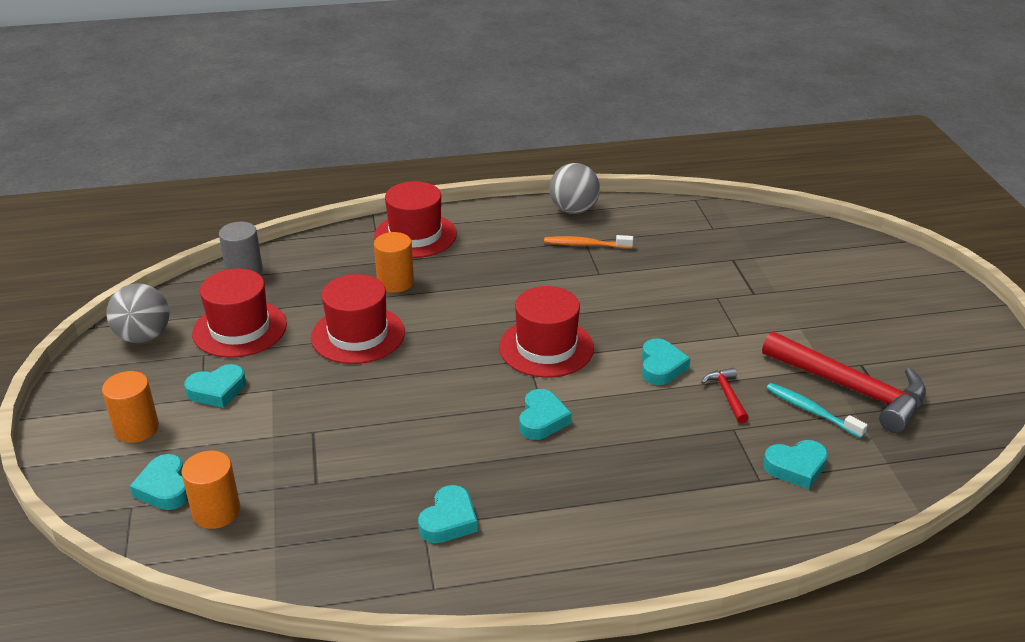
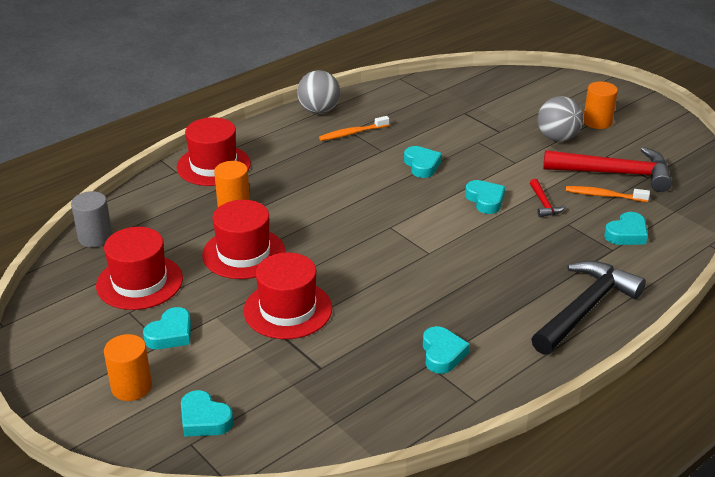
camera: 30 degrees left, 0 degrees up
grey ball [106,283,169,343] -> grey ball moved to [537,96,583,141]
orange cylinder [182,451,240,529] -> orange cylinder moved to [583,81,618,129]
red hat [499,286,594,378] -> red hat moved to [243,252,332,339]
turquoise heart [519,389,572,440] -> turquoise heart moved to [404,146,442,178]
red hammer [701,368,749,423] -> red hammer turned 150 degrees counterclockwise [530,179,566,217]
turquoise toothbrush [766,383,868,438] -> orange toothbrush [566,186,650,202]
none -> black hammer [531,261,646,355]

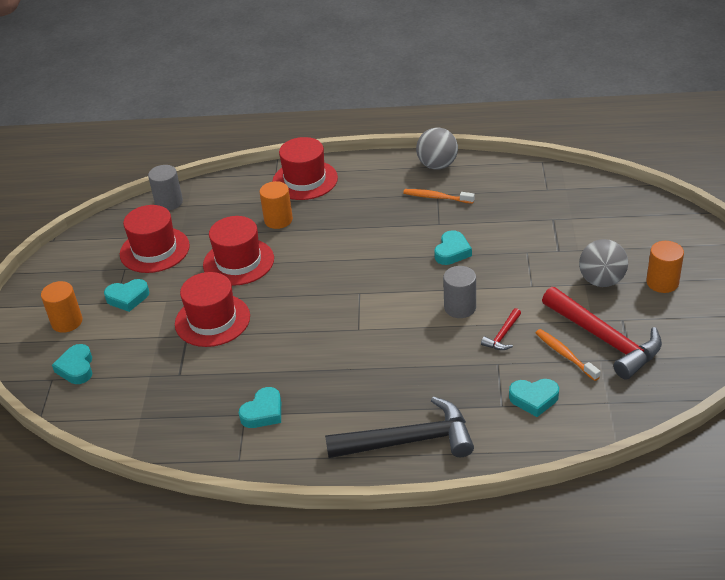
camera: 45 degrees right, 5 degrees up
turquoise heart [465,180,505,214] -> grey cylinder [443,266,476,318]

